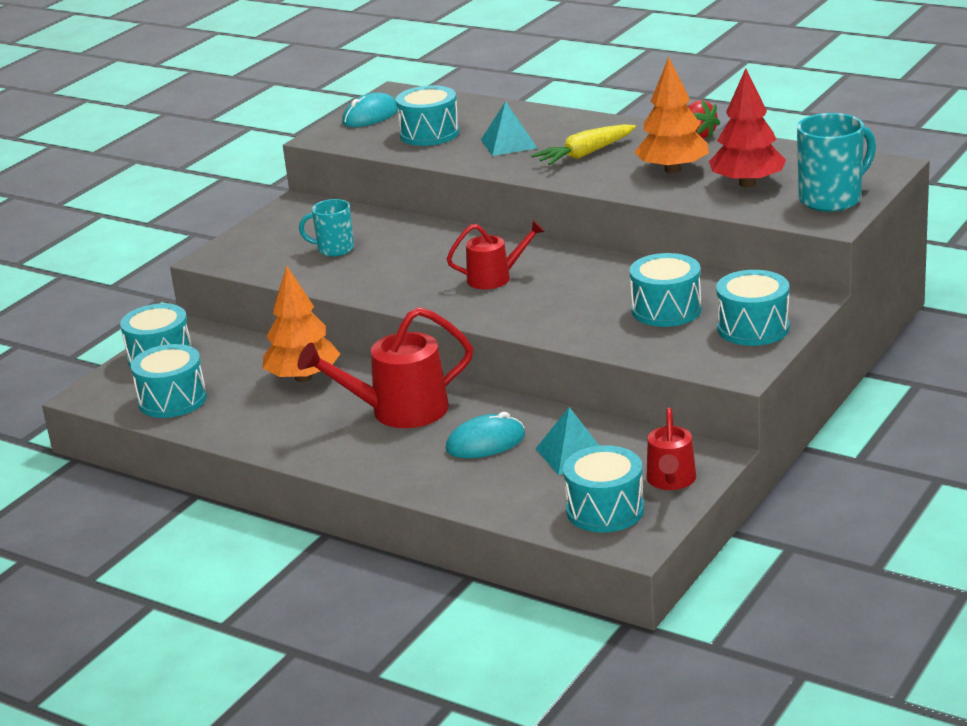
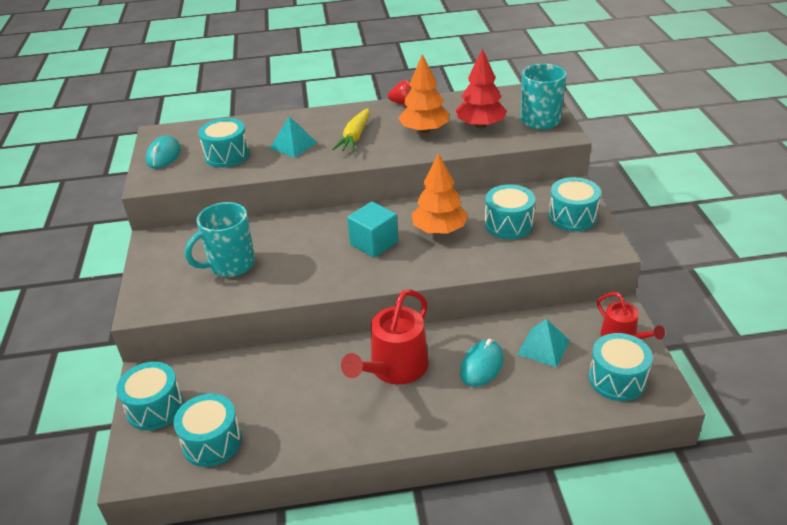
camera: 40 degrees left, 10 degrees up
orange tree [263,266,340,382] -> orange tree moved to [412,153,468,234]
turquoise mug [299,199,354,257] -> turquoise mug [185,202,255,277], size x1.60
red watering can [447,220,545,289] -> turquoise cube [347,202,398,258]

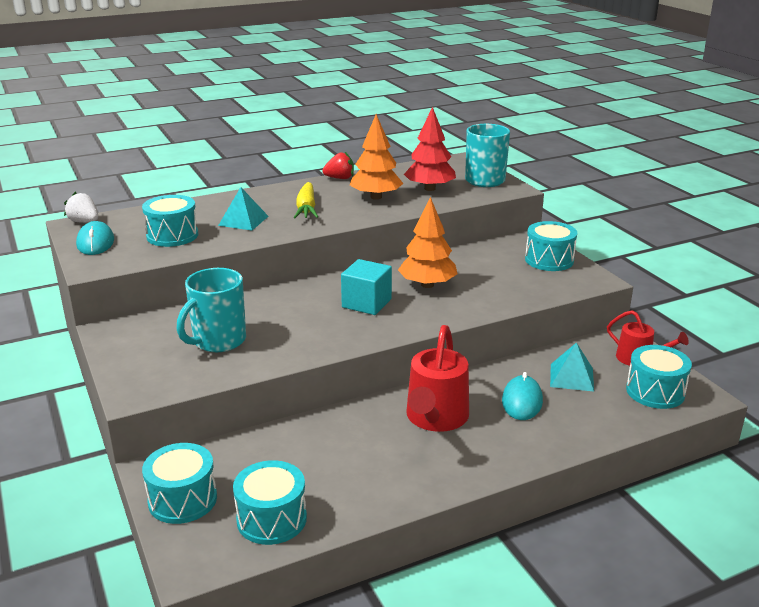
camera: 20 degrees left, 10 degrees down
turquoise drum [485,184,535,239] -> none
none -> white strawberry [64,191,98,223]

